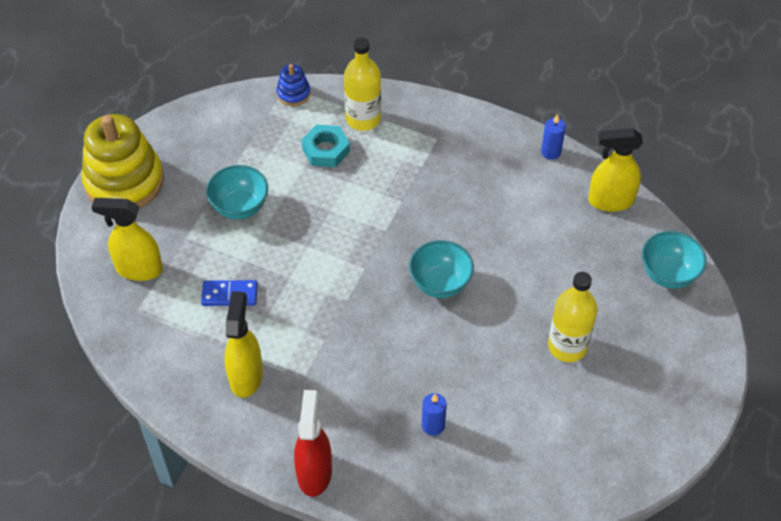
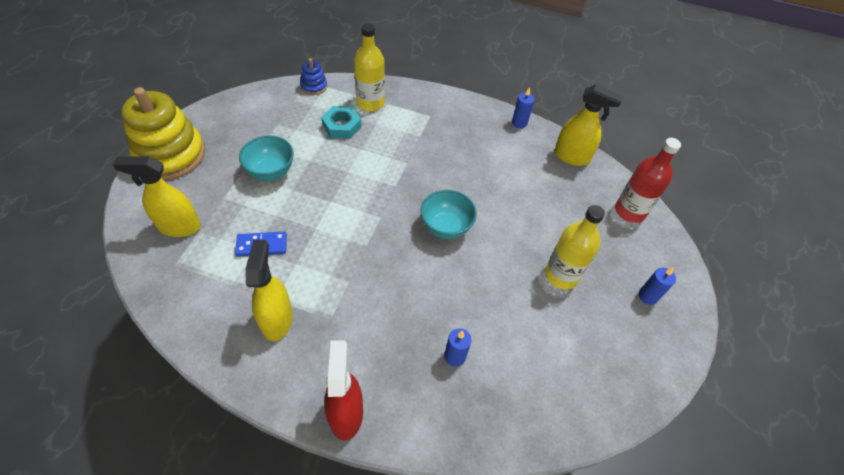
camera: 10 degrees left, 0 degrees up
yellow spray bottle [588,128,643,212] -> yellow spray bottle turned 150 degrees counterclockwise [554,85,623,166]
turquoise bowl [642,231,707,289] -> red bottle [615,138,681,223]
none -> blue candle [639,267,676,305]

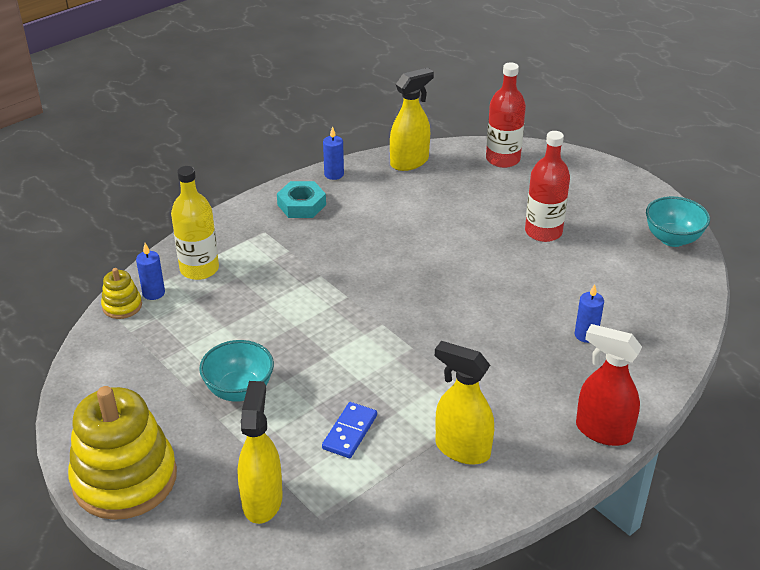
camera: 55 degrees left, 15 degrees down
yellow spray bottle [113,156,201,237] -> yellow spray bottle turned 150 degrees clockwise [238,381,283,524]
blue stacking toy [300,58,327,95] -> yellow stacking toy [101,268,142,319]
turquoise nut [321,106,362,139] -> turquoise nut moved to [277,181,326,218]
turquoise bowl [420,190,477,239] -> turquoise bowl moved to [646,196,710,247]
yellow bottle [545,205,605,289] -> red bottle [525,131,570,242]
blue candle [639,267,676,305] -> blue candle moved to [136,243,165,300]

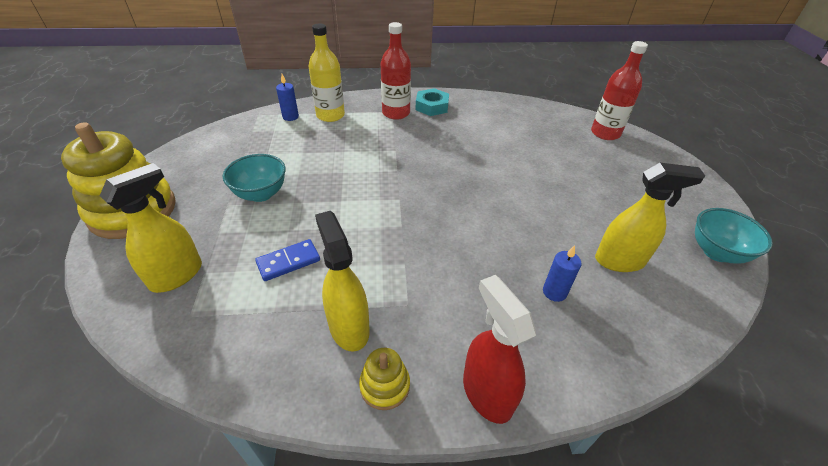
camera: 35 degrees right, 5 degrees up
yellow stacking toy [101,268,142,319] -> yellow stacking toy moved to [359,348,410,410]
blue candle [323,126,344,180] -> none
yellow spray bottle [390,68,434,171] -> yellow spray bottle moved to [595,163,705,272]
red bottle [525,131,570,242] -> red bottle moved to [381,22,411,120]

